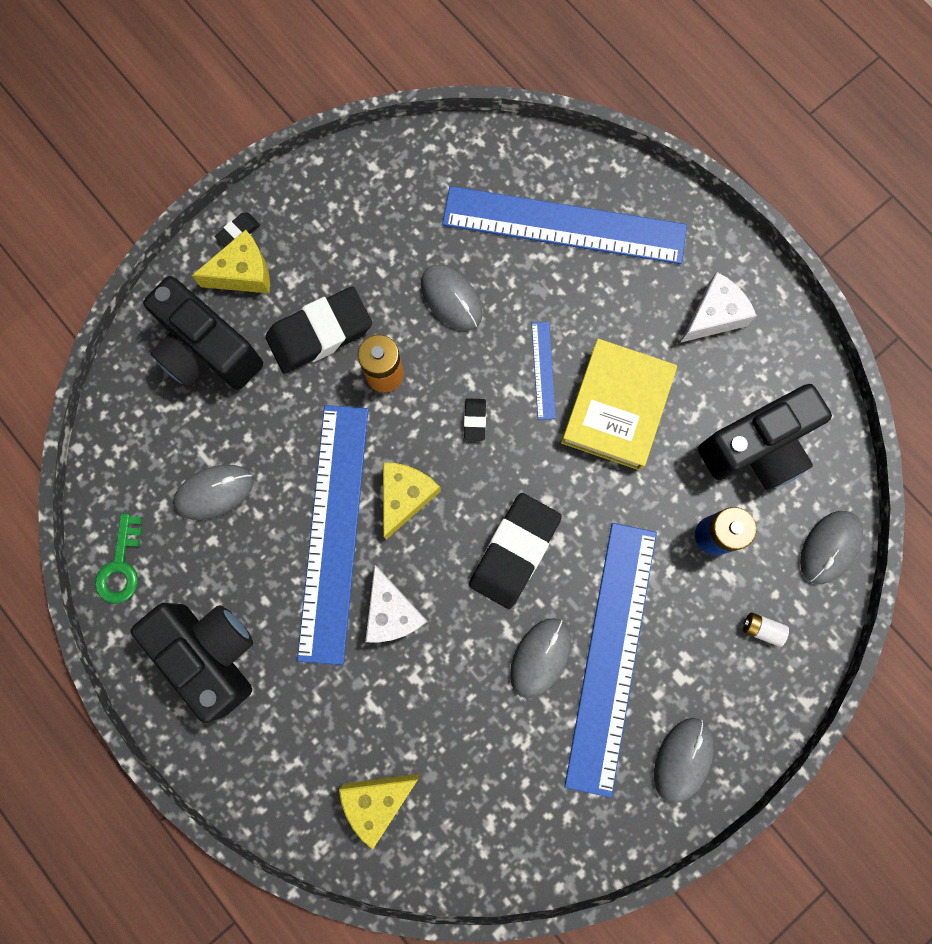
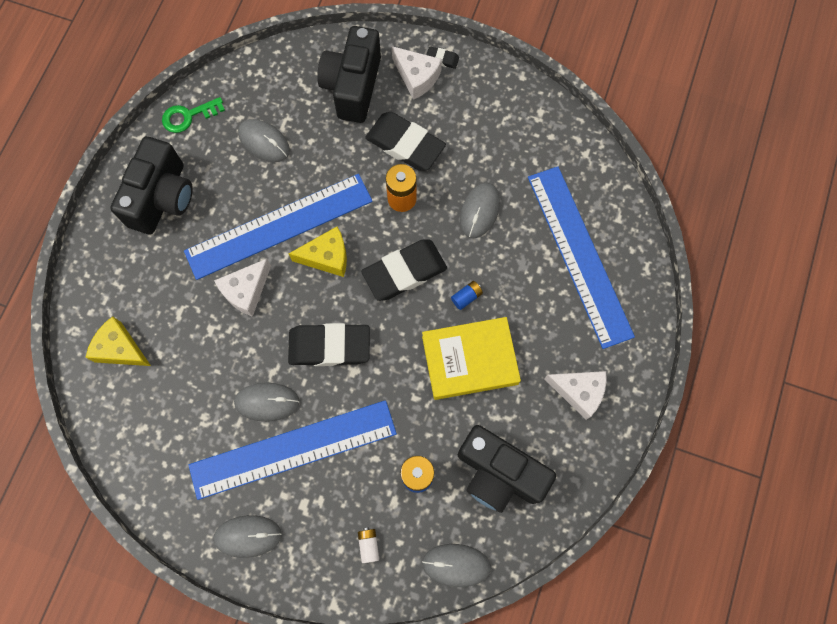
camera: 60 degrees right, 5 degrees down
yellow cheese [192,230,270,294] -> white cheese [392,46,442,100]
black eraser [464,398,486,441] -> black eraser [361,240,447,301], size x2.33
blue ruler [532,322,556,420] -> blue battery [451,281,483,310]

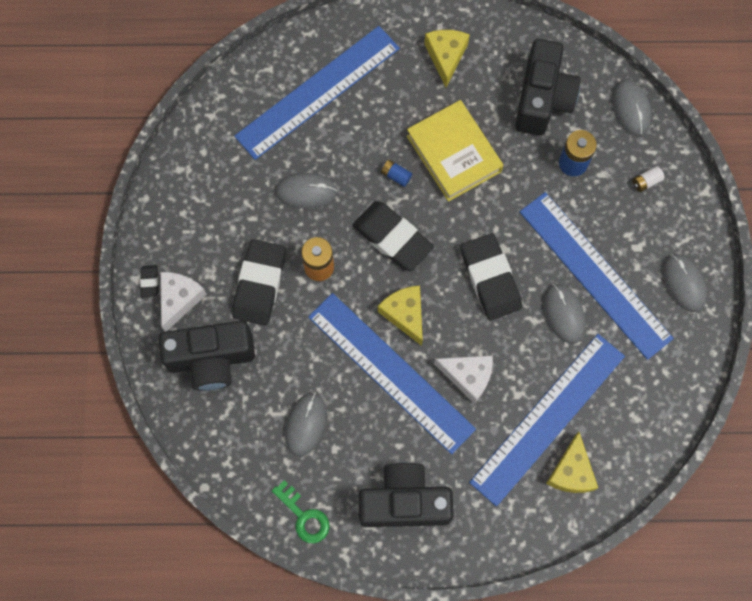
camera: 110 degrees left, 0 degrees up
white cheese [544,371,607,420] -> yellow cheese [424,30,470,87]
none -> blue ruler [469,334,625,506]

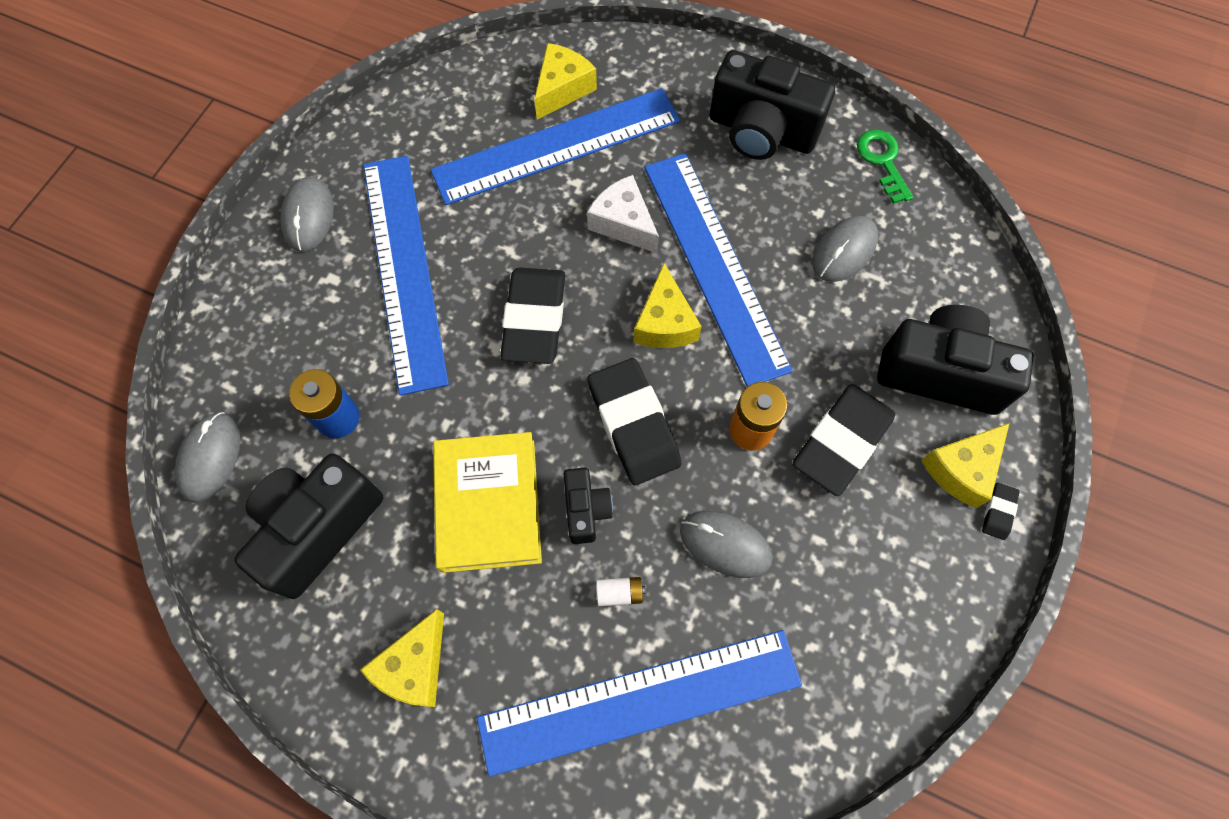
camera: 155 degrees left, 5 degrees down
white cheese [160,272,207,332] -> yellow cheese [921,423,1009,508]
blue battery [381,160,412,187] -> black camera [564,467,613,544]
grey mouse [543,284,586,344] -> none
white battery [632,166,665,192] -> white battery moved to [596,577,645,606]

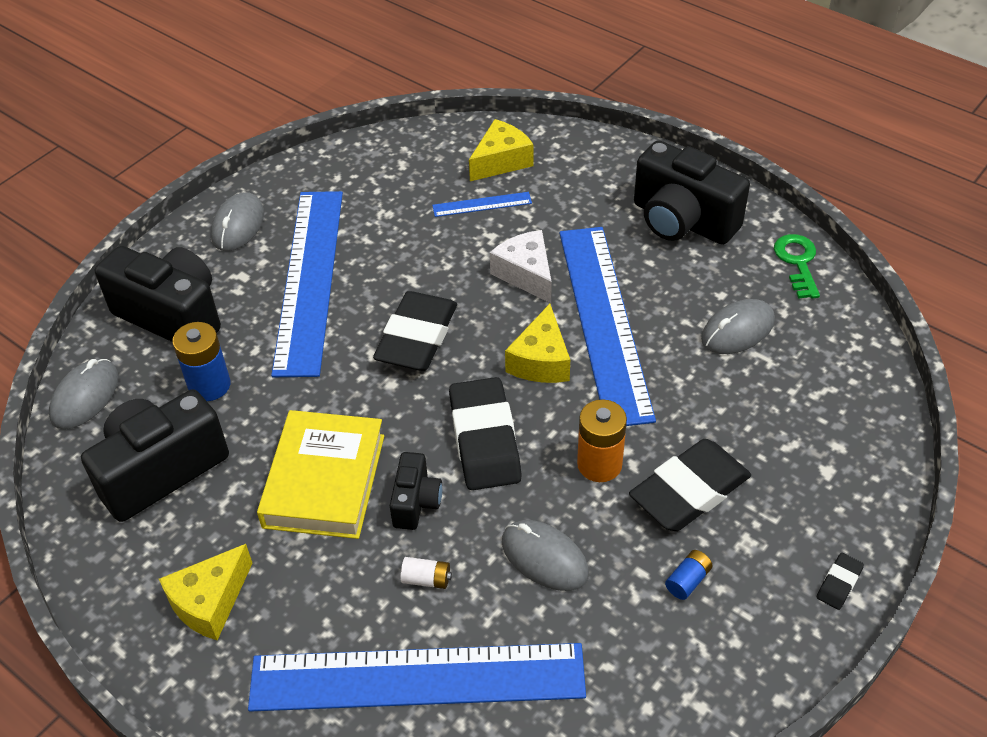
camera: 15 degrees right, 20 degrees down
blue ruler [431,88,680,205] -> blue ruler [432,192,532,217], size x0.41
black camera [877,305,1034,415] -> black camera moved to [95,246,221,342]
yellow cheese [921,423,1009,508] -> none
none -> blue battery [665,550,713,600]

